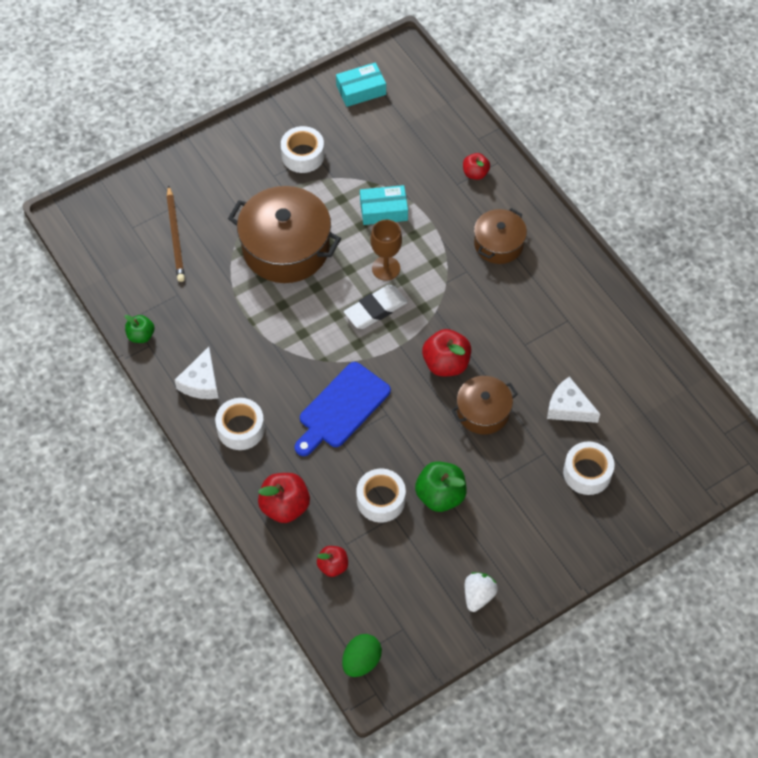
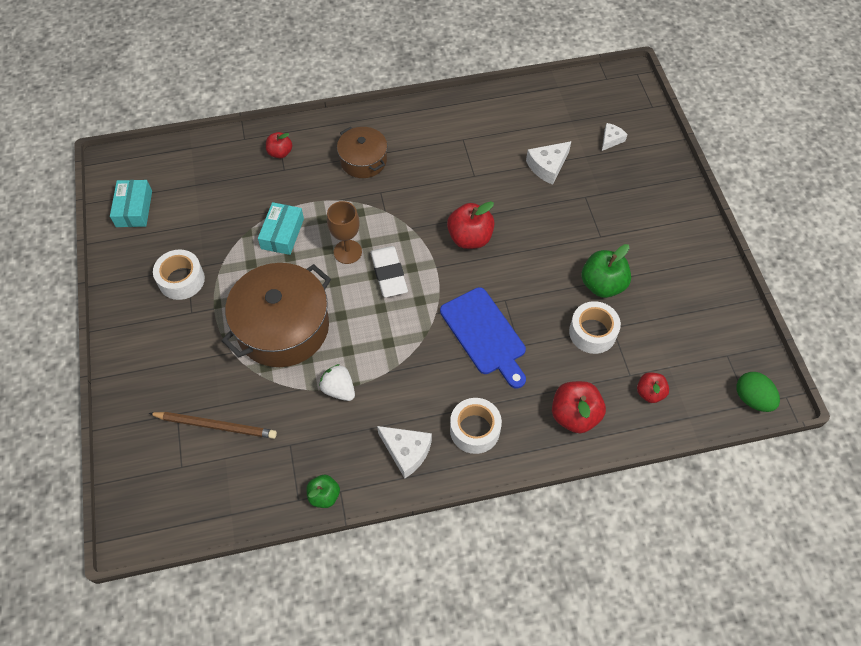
camera: 70 degrees left, 0 degrees up
brown pot [451,376,518,434] -> none
white strawberry [465,572,498,612] -> white strawberry moved to [319,364,355,401]
white tape [563,441,614,495] -> none
none -> white cheese [602,123,628,151]

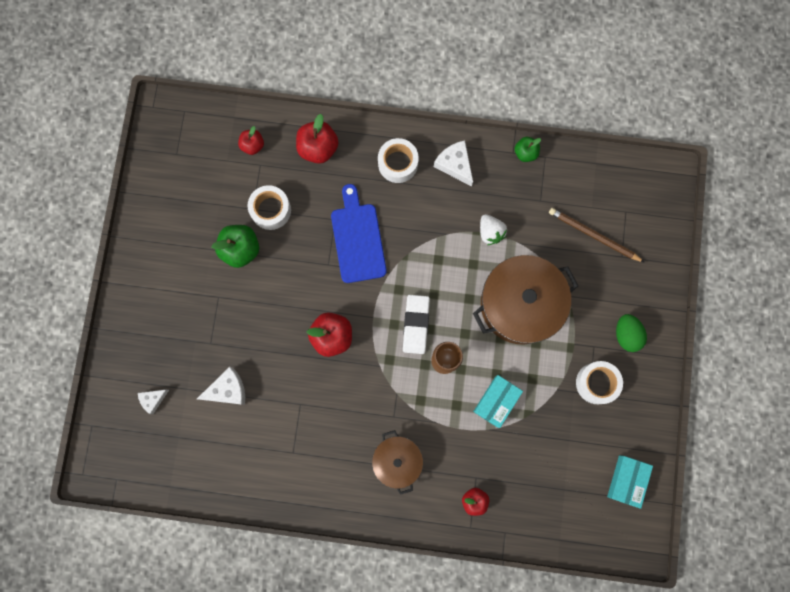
camera: 160 degrees left, 20 degrees up
green egg [737,372,780,412] -> green egg moved to [616,314,647,352]

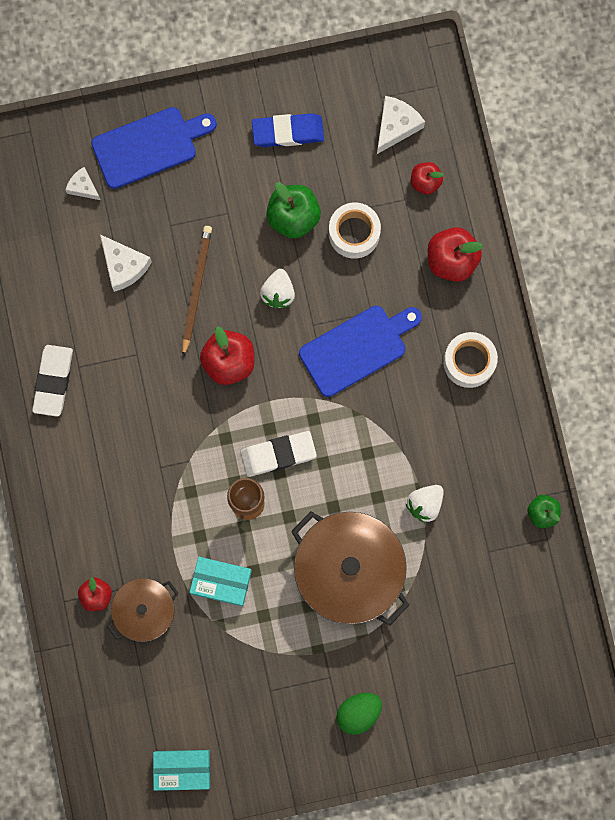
camera: 70 degrees right, 0 degrees up
brown pot [372,430,423,495] -> brown pot moved to [107,578,179,642]
white cheese [434,140,473,186] -> white cheese moved to [377,96,425,154]
brown pencil [549,208,645,263] -> brown pencil moved to [182,226,212,357]
white tape [576,361,623,404] -> none
none -> white eraser [32,345,73,417]
none -> blue cutting board [91,107,217,189]
none -> blue eraser [252,113,324,147]
none -> white strawberry [260,269,295,309]

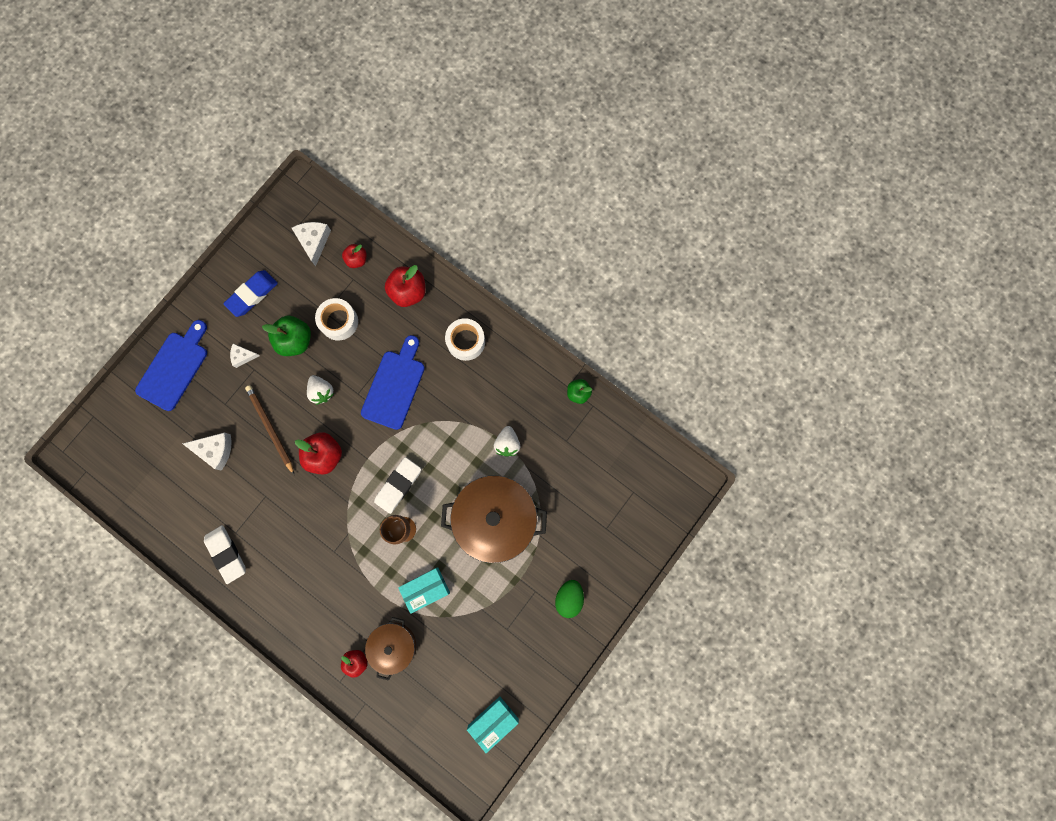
camera: 40 degrees left, 0 degrees up
white cheese [66,167,100,200] -> white cheese moved to [230,344,260,368]

